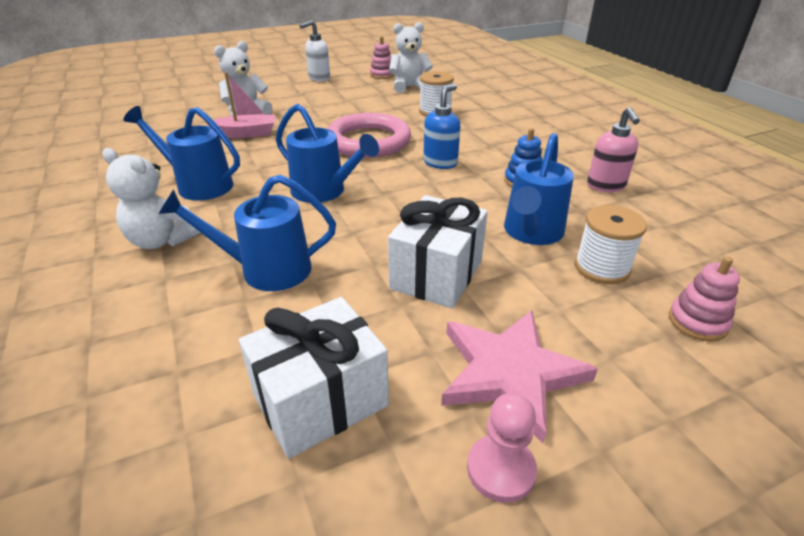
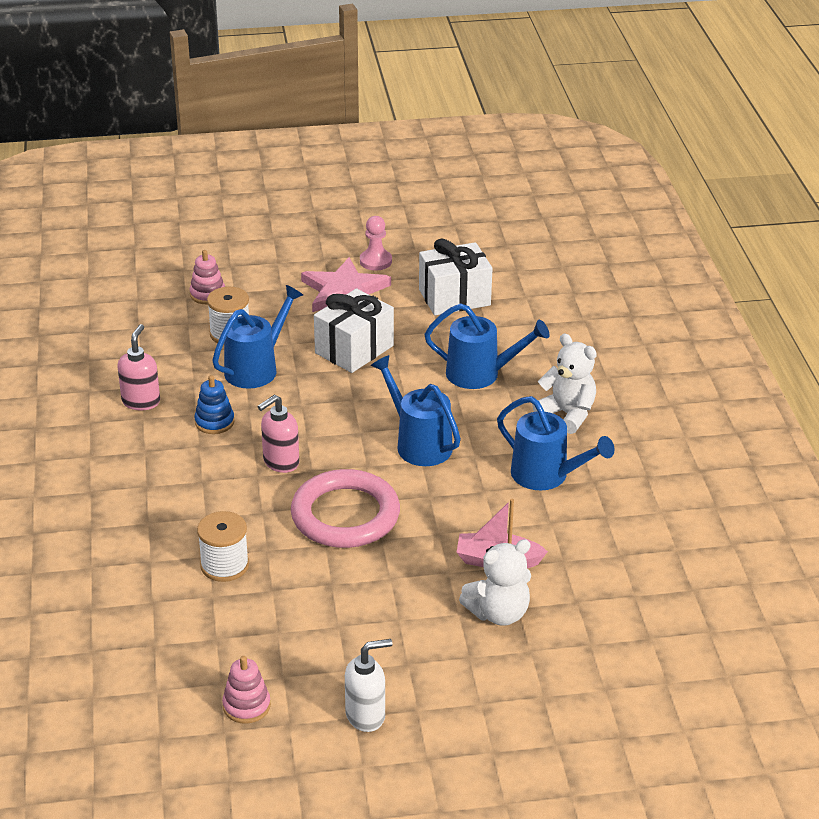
camera: 165 degrees left, 0 degrees up
white teddy bear [389,22,433,93] -> none
blue soap dispenser [423,84,461,169] -> pink soap dispenser [257,395,299,473]

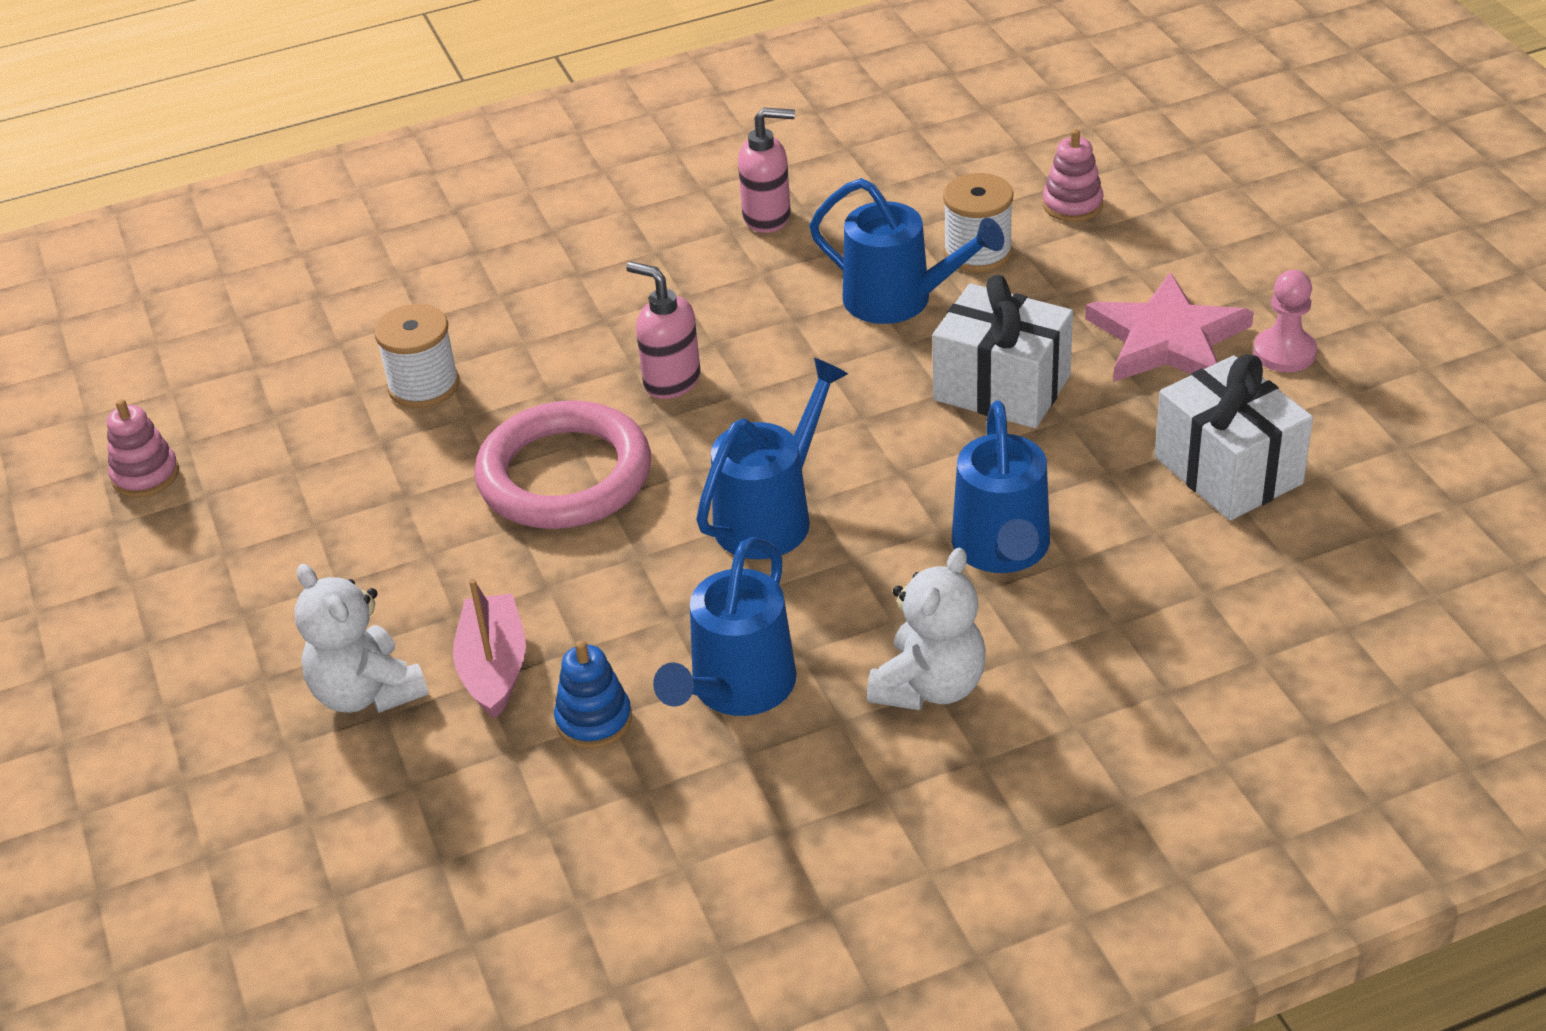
camera: 80 degrees right, 5 degrees up
blue stacking toy [194,375,234,434] -> blue stacking toy moved to [554,640,632,749]
white soap dispenser [345,639,392,732] -> none

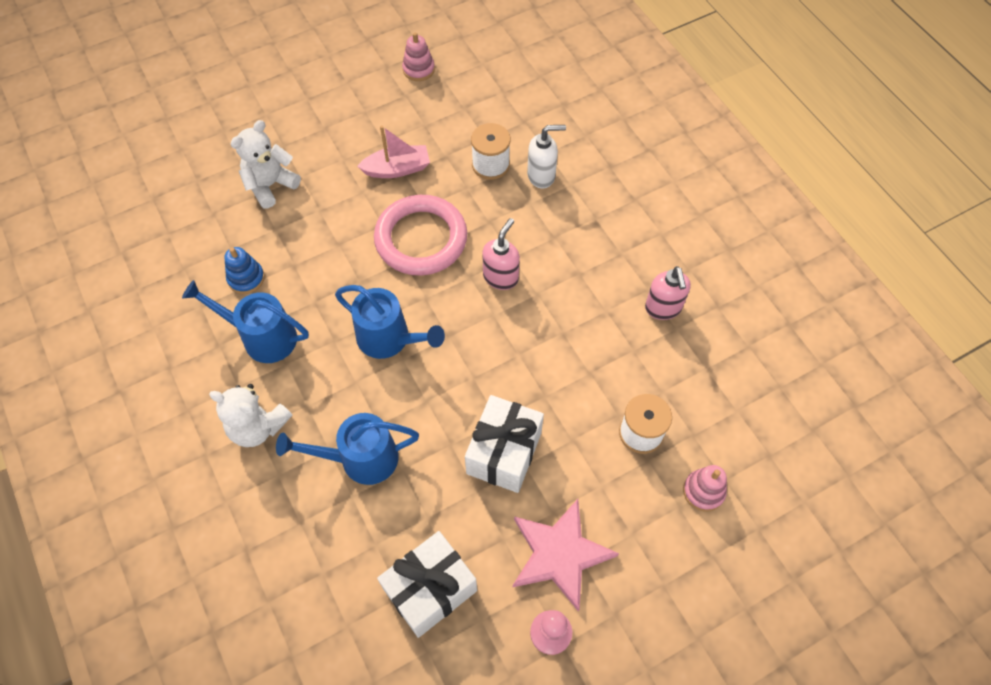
camera: 80 degrees right, 20 degrees up
pink boat [453,578,526,719] -> pink boat moved to [357,125,430,178]
blue watering can [809,178,1004,324] -> none
none -> white soap dispenser [527,125,566,189]

